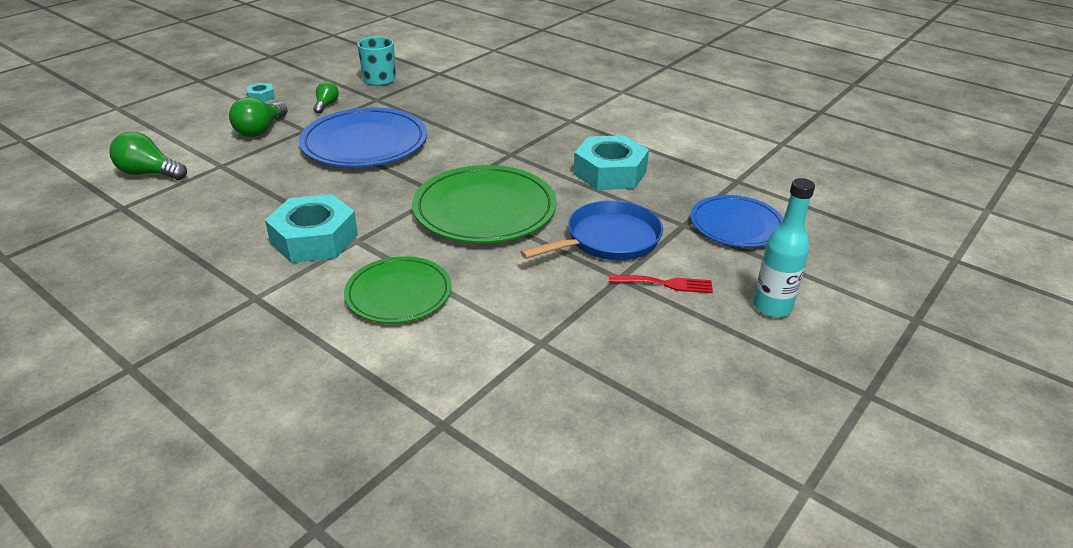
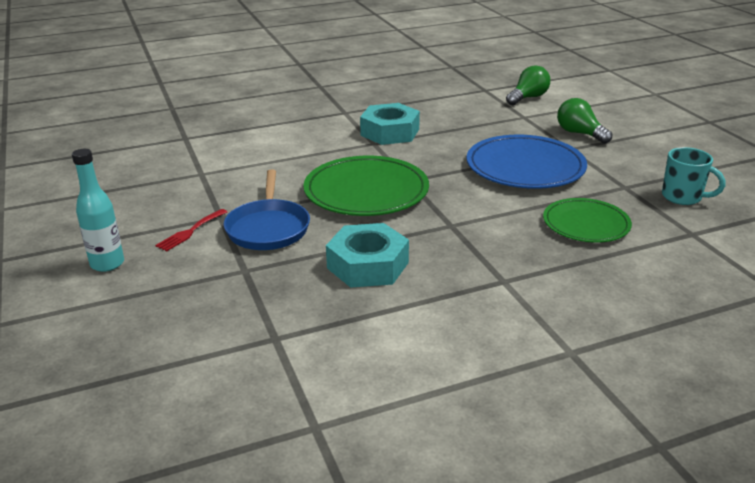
camera: 120 degrees right, 5 degrees down
turquoise nut [246,83,275,102] -> none
green light bulb [314,81,339,114] -> none
green plate [344,256,452,323] -> green plate moved to [543,198,632,243]
blue plate [691,195,784,247] -> none

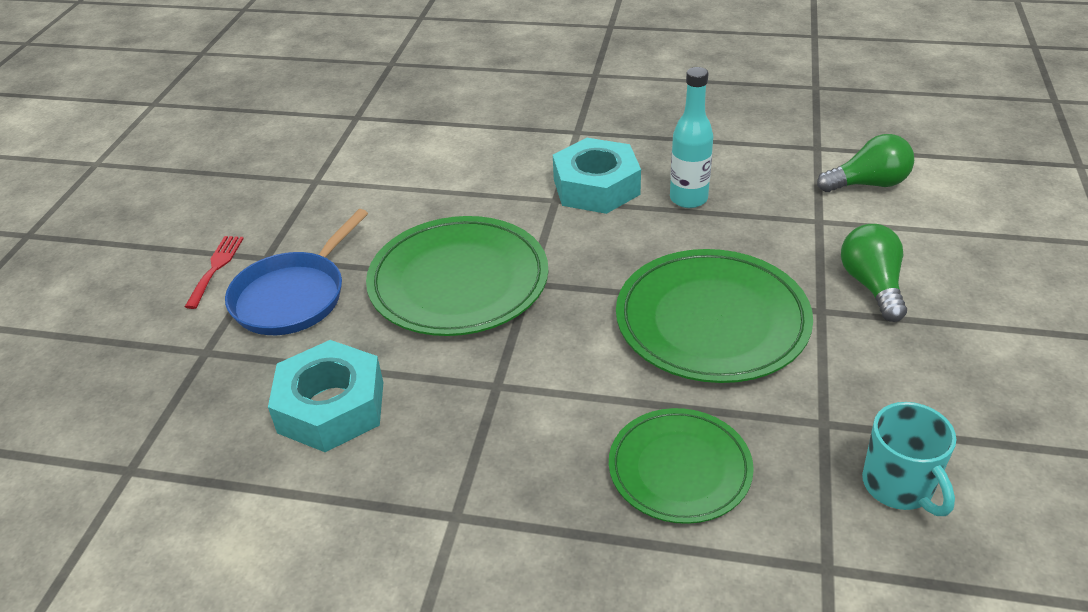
camera: 35 degrees right, 10 degrees up
turquoise bottle [72,149,124,272] -> turquoise bottle moved to [670,67,713,208]
red fork [155,209,227,251] -> red fork turned 120 degrees clockwise [185,236,244,309]
blue plate [467,135,587,189] -> green plate [616,249,813,383]

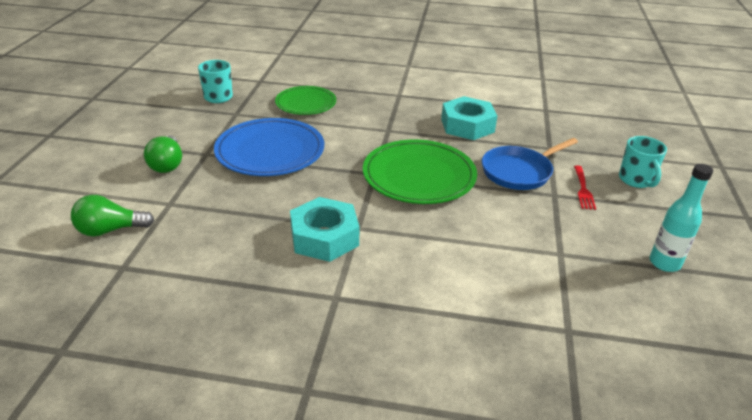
camera: 175 degrees right, 5 degrees down
blue pan [225,209,368,335] -> blue pan turned 150 degrees counterclockwise [482,138,578,190]
green plate [616,249,813,383] -> blue plate [214,118,324,176]
turquoise bottle [670,67,713,208] -> turquoise bottle moved to [649,164,713,272]
none -> turquoise mug [619,136,667,188]

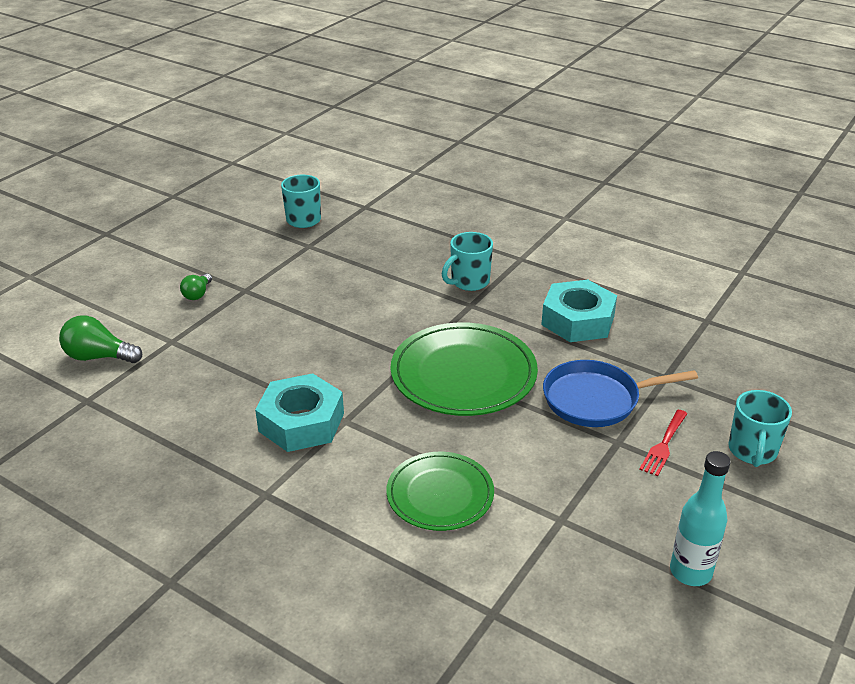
camera: 25 degrees right, 0 degrees up
green light bulb [144,135,182,173] -> green light bulb [180,273,212,300], size x0.61
blue plate [214,118,324,176] -> none
green plate [275,86,336,115] -> green plate moved to [386,452,494,531]
none -> turquoise mug [442,232,493,291]

